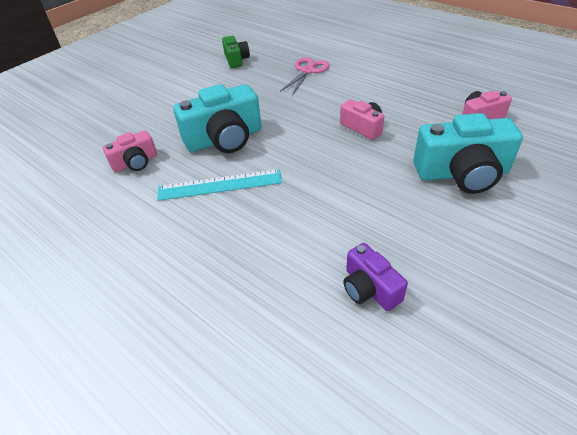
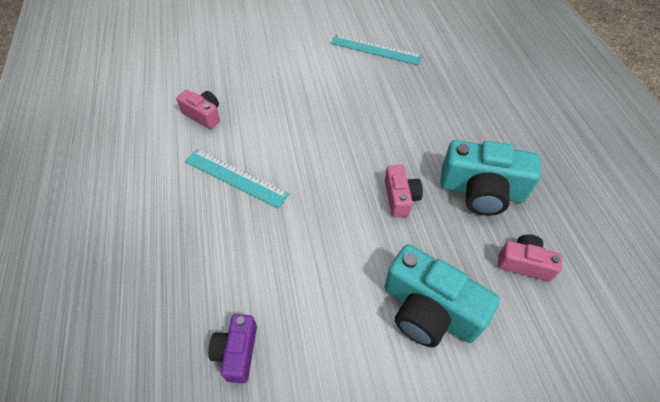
camera: 35 degrees right, 10 degrees up
pink camera [103,131,157,172] -> pink camera turned 150 degrees counterclockwise [176,90,220,129]
turquoise camera [173,84,262,153] -> turquoise camera moved to [440,140,541,216]
green camera [222,36,250,68] -> turquoise ruler [330,34,423,65]
pink scissors [280,57,330,95] -> none

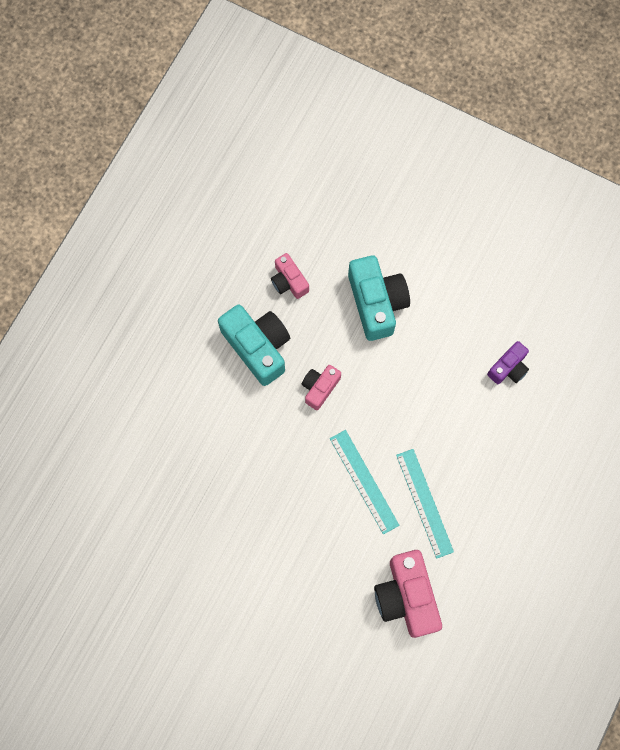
camera: 140 degrees left, 20 degrees up
pink camera [176,90,220,129] -> pink camera [374,550,442,638], size x1.79
turquoise ruler [330,34,423,65] -> turquoise ruler moved to [330,430,400,534]

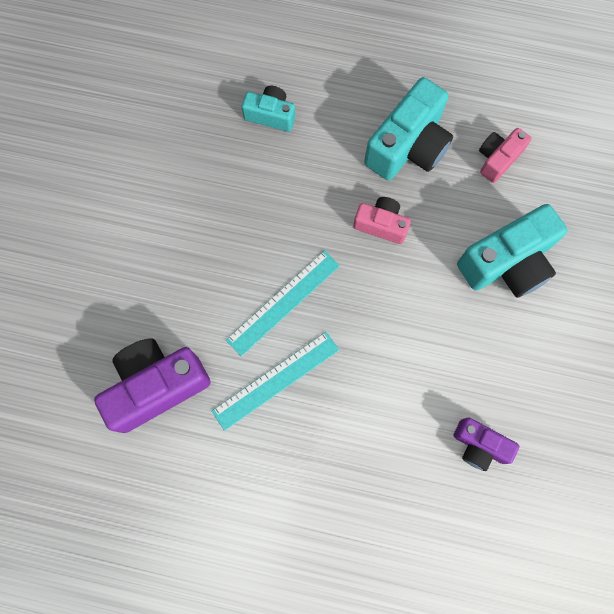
camera: 75 degrees right, 0 degrees up
pink camera [374,550,442,638] -> purple camera [94,339,211,433]
none -> turquoise camera [242,86,295,132]

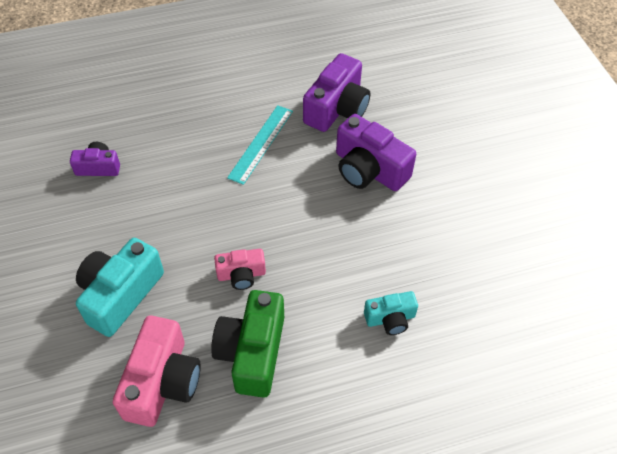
camera: 150 degrees right, 20 degrees down
turquoise ruler [226,250,340,357] -> none
turquoise camera [364,77,453,180] -> green camera [211,290,284,398]
pink camera [479,128,531,183] -> pink camera [113,315,201,427], size x1.79
none -> purple camera [336,114,416,191]

